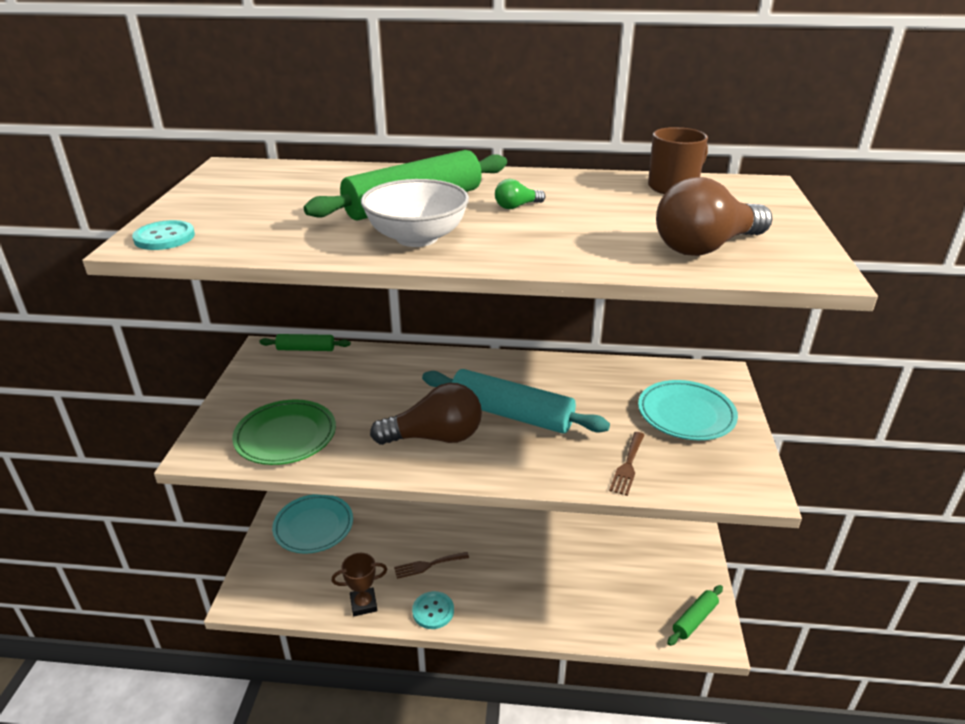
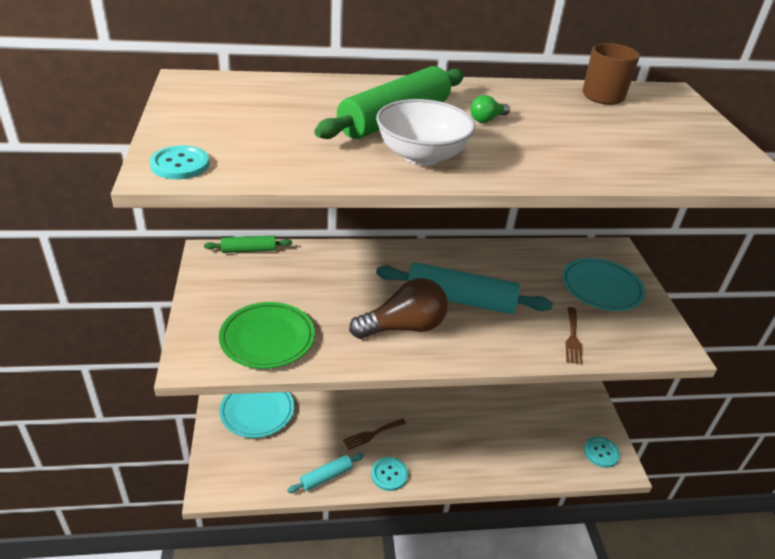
camera: 15 degrees left, 5 degrees up
brown trophy [332,553,387,616] -> turquoise rolling pin [287,453,364,493]
brown light bulb [656,177,772,256] -> none
green rolling pin [667,585,723,646] -> turquoise button [584,436,620,468]

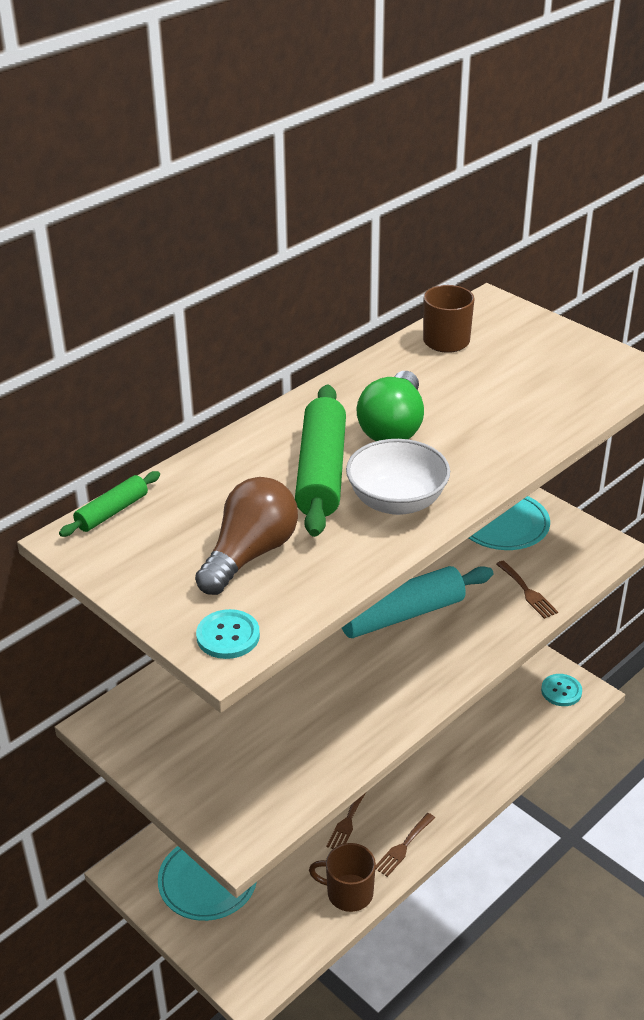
camera: 35 degrees left, 0 degrees up
green rolling pin [204,235,292,253] -> green rolling pin moved to [59,471,160,537]
green plate [219,302,315,369] -> none
turquoise rolling pin [287,453,364,493] -> brown mug [309,843,376,912]
brown light bulb [349,278,448,339] -> brown light bulb moved to [195,477,298,595]
turquoise button [371,457,408,491] -> brown fork [375,813,435,877]
green light bulb [470,95,510,123] -> green light bulb [356,371,424,441], size x2.25

